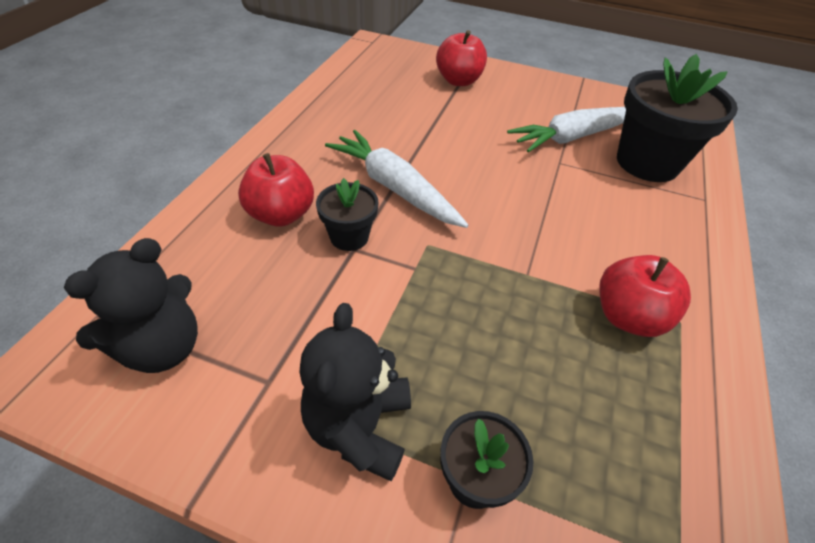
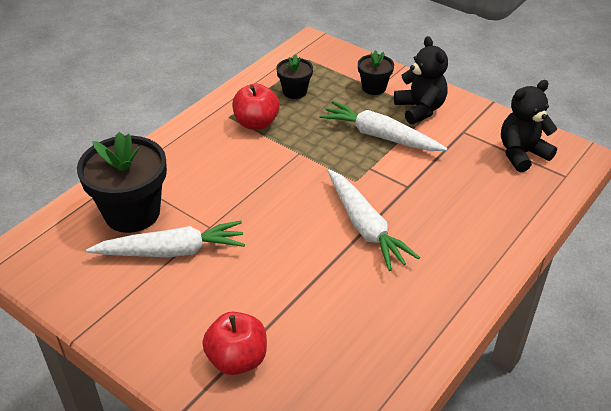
camera: 160 degrees left, 5 degrees down
red apple [238,153,314,227] -> none
black teddy bear [299,303,411,481] -> black teddy bear turned 45 degrees counterclockwise [394,36,448,124]
black flower pot [316,178,379,251] -> black flower pot moved to [276,54,313,99]
none -> white carrot [319,101,448,151]

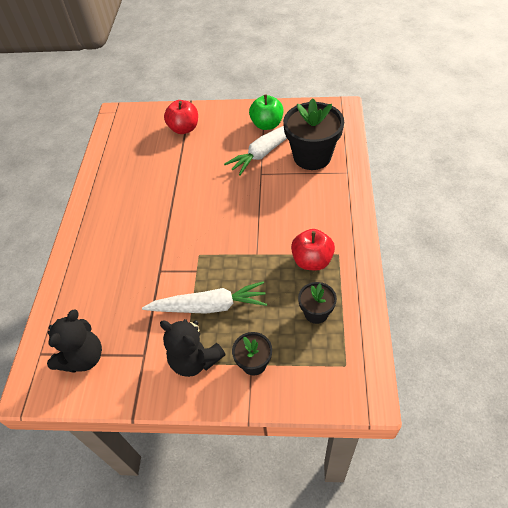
camera: 150 degrees right, 10 degrees up
white carrot [328,169,420,271] -> none
none -> green apple [249,94,284,130]

